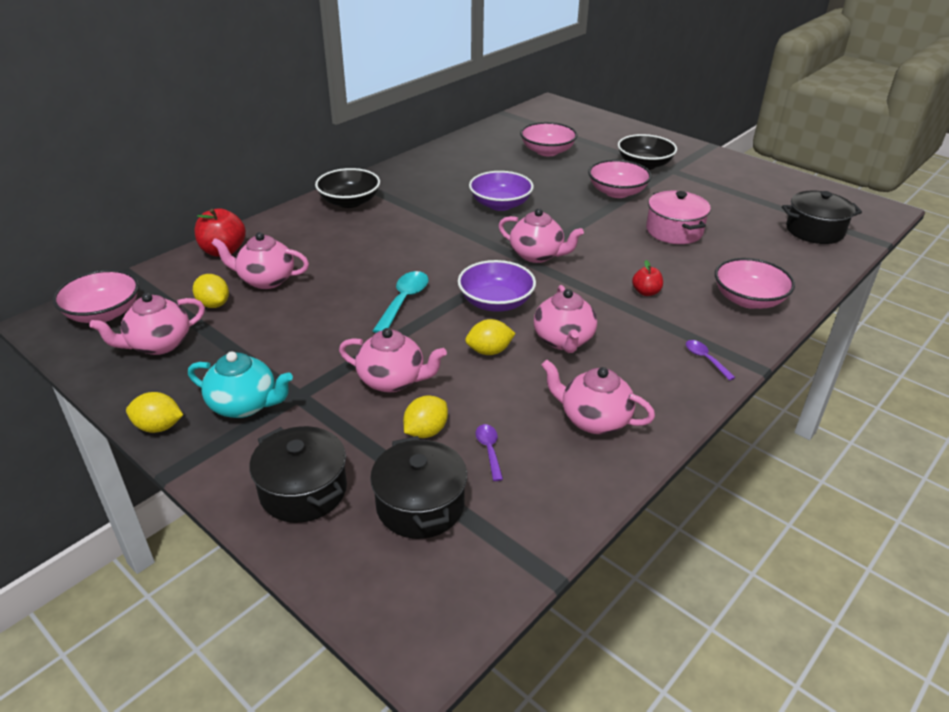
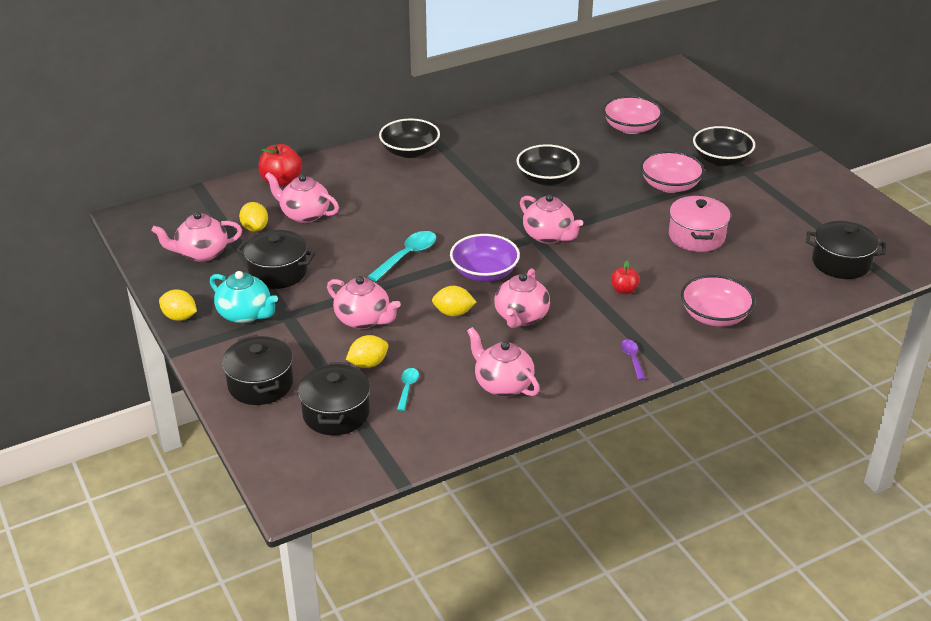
camera: 20 degrees right, 0 degrees up
pink bowl [53,270,139,323] -> none
purple bowl [469,171,534,211] -> black bowl [517,144,580,186]
purple spoon [476,424,503,481] -> turquoise spoon [397,368,419,411]
none -> black pot [236,230,315,289]

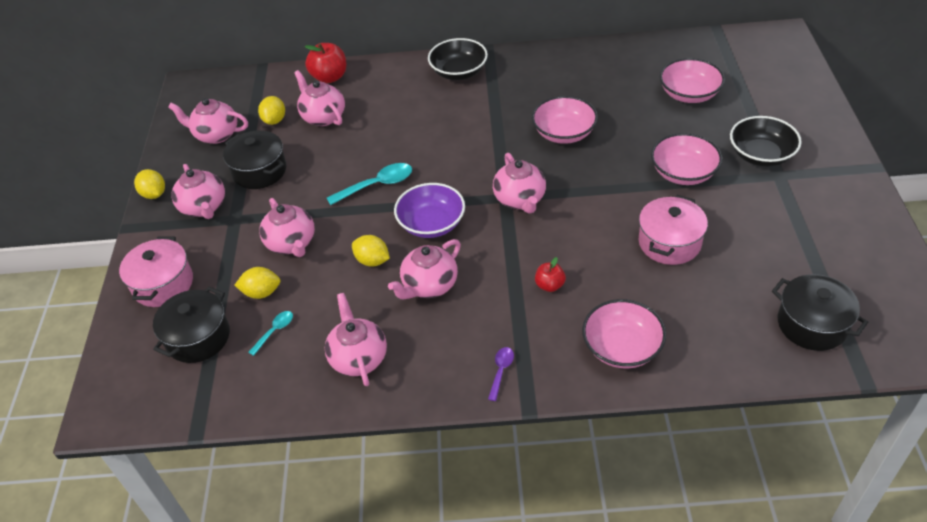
camera: 30 degrees right, 10 degrees up
turquoise teapot [210,271,278,324] -> pink teapot [171,164,225,219]
black pot [222,335,293,405] -> pink pot [119,236,193,307]
black bowl [517,144,580,186] -> pink bowl [532,96,598,144]

